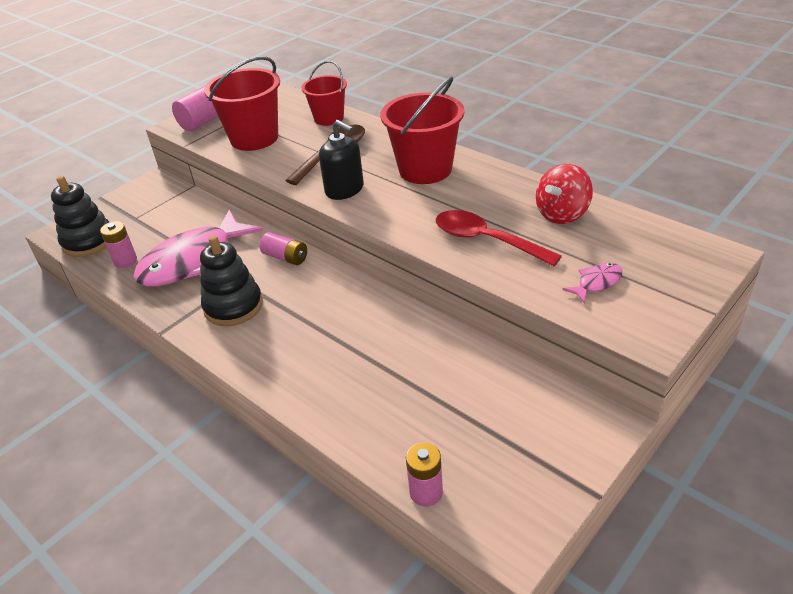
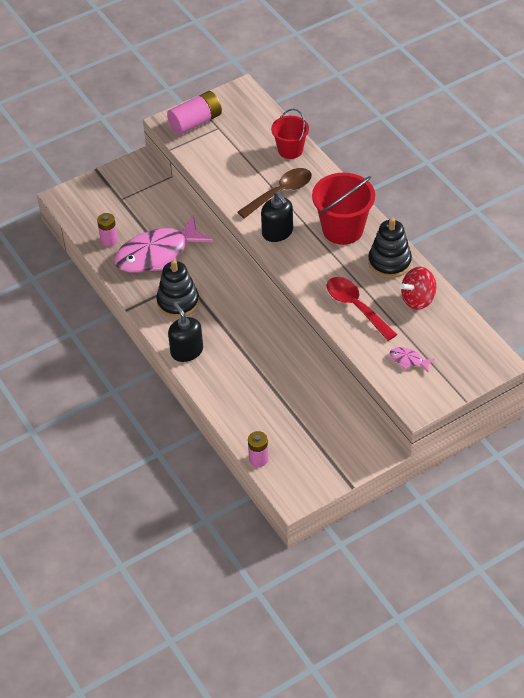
camera: 15 degrees right, 10 degrees up
black stacking toy [51,176,109,257] -> black stacking toy moved to [368,217,412,278]
red bucket [204,56,280,151] -> none
pink battery [260,232,307,265] -> none
pink fish [562,263,623,303] -> pink fish turned 135 degrees counterclockwise [390,347,435,372]
none -> black soap dispenser [168,303,203,362]

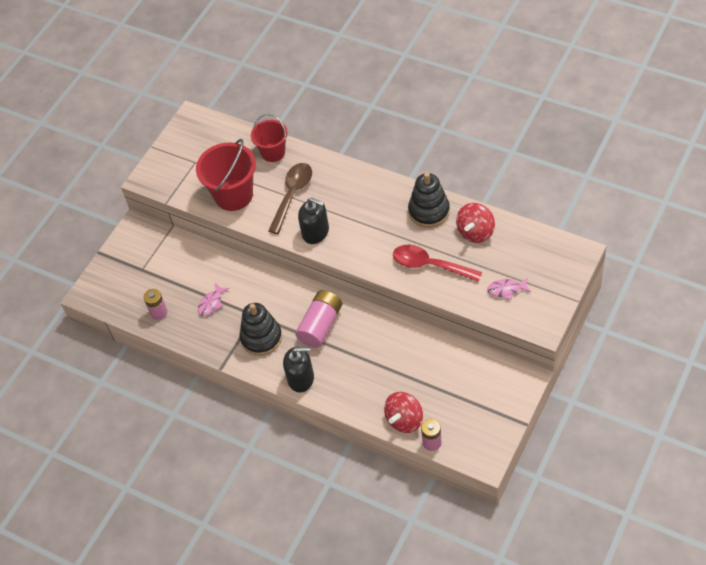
camera: 25 degrees left, 5 degrees up
pink fish [114,216,214,272] -> pink fish [198,282,229,316], size x0.41
pink battery [167,91,222,135] -> pink battery moved to [295,290,342,348]
black soap dispenser [168,303,203,362] -> black soap dispenser turned 150 degrees clockwise [283,347,314,393]
red bucket [312,173,375,245] -> red bucket moved to [196,139,256,211]
none -> red spinning top [384,392,423,433]

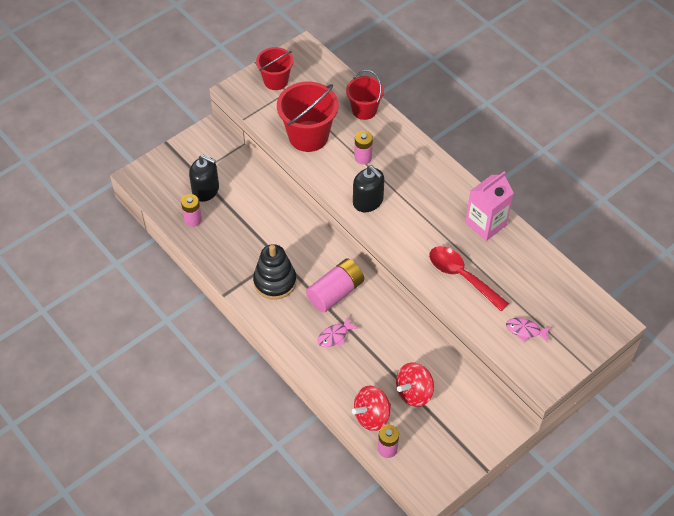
camera: 15 degrees right, 0 degrees up
pink fish [198,282,229,316] -> pink fish moved to [318,317,358,347]
brown spoon [268,163,312,234] -> pink battery [354,131,373,164]
black soap dispenser [283,347,314,393] -> black soap dispenser moved to [189,155,219,202]
black stacking toy [408,172,450,228] -> pink carton [465,171,514,241]
red spinning top [456,203,495,243] -> red spinning top moved to [396,362,434,407]
none -> red bucket [256,47,293,90]

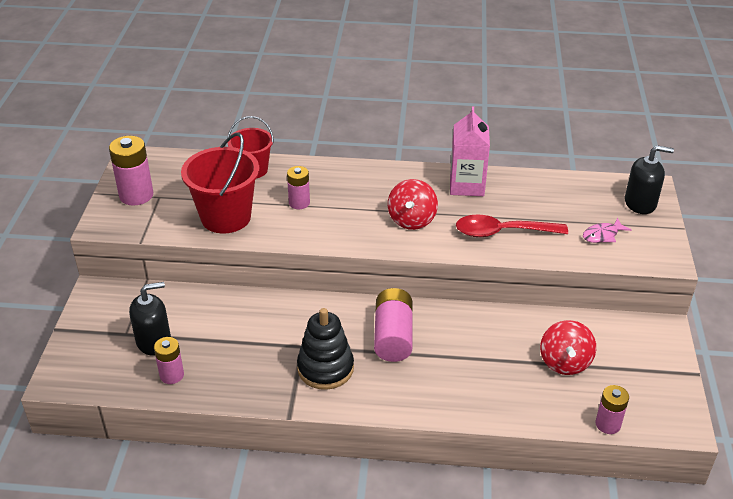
camera: 45 degrees left, 15 degrees down
red bucket [256,47,293,90] -> pink battery [109,136,153,206]
pink fish [318,317,358,347] -> none
red spinning top [352,386,391,431] -> red spinning top moved to [388,179,438,230]
black soap dispenser [353,165,384,212] -> black soap dispenser moved to [625,145,674,214]

